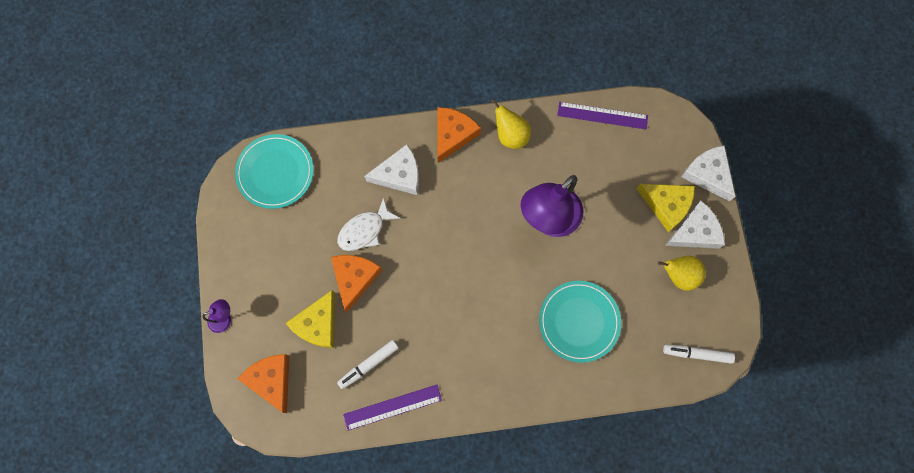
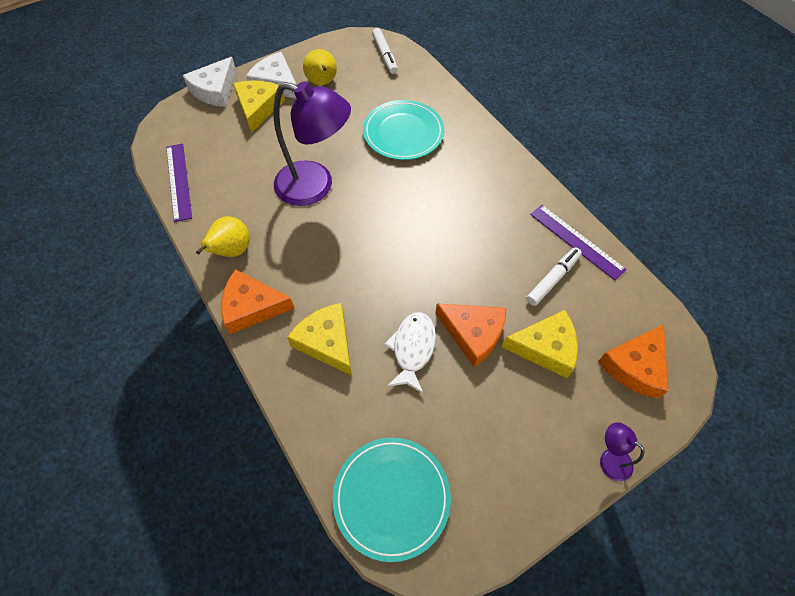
camera: 115 degrees left, 15 degrees down
orange cheese [331,255,382,312] -> orange cheese turned 135 degrees counterclockwise [435,303,506,367]
white fish [337,197,401,251] -> white fish turned 105 degrees counterclockwise [384,312,436,394]
white marker [337,340,399,389] -> white marker turned 75 degrees counterclockwise [526,247,582,306]
white cheese [364,144,419,195] -> yellow cheese [287,303,352,376]

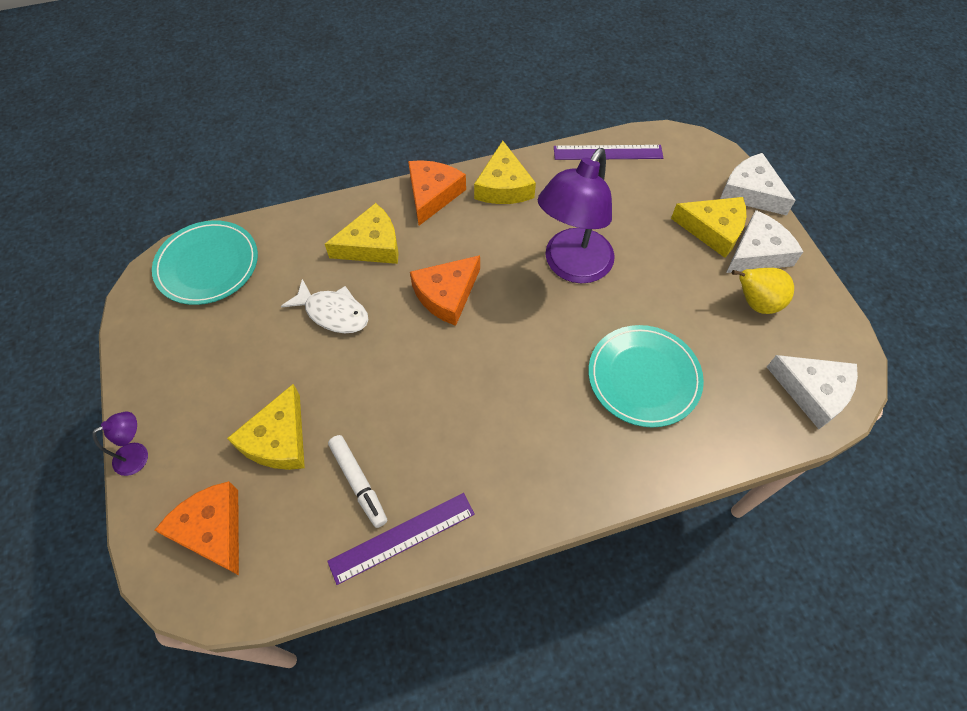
camera: 105 degrees right, 0 degrees up
yellow pear [196,216,250,257] -> yellow cheese [474,141,536,204]
white marker [372,28,398,74] -> white cheese [767,355,858,429]
orange cheese [435,303,506,367] -> orange cheese moved to [410,255,480,326]

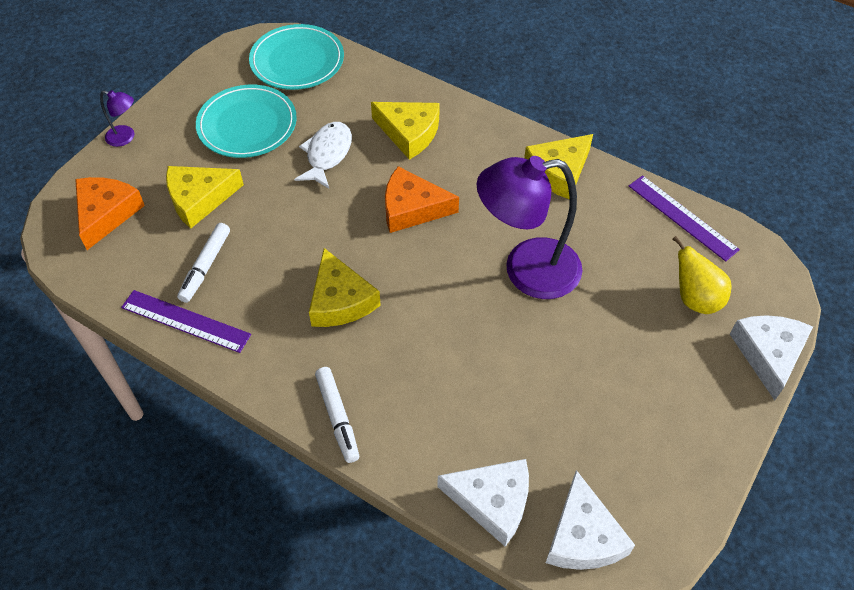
camera: 50 degrees right, 5 degrees down
white fish [281,279,369,333] -> white fish turned 150 degrees counterclockwise [294,122,352,188]
orange cheese [408,160,466,226] -> none
turquoise plate [588,325,704,428] -> turquoise plate moved to [196,85,297,158]
yellow cheese [671,197,746,258] -> yellow cheese moved to [309,248,381,327]
white cheese [726,210,803,273] -> white cheese moved to [437,459,529,547]
yellow pear [732,268,794,314] -> yellow pear moved to [673,236,732,314]
none -> white marker [315,367,359,463]

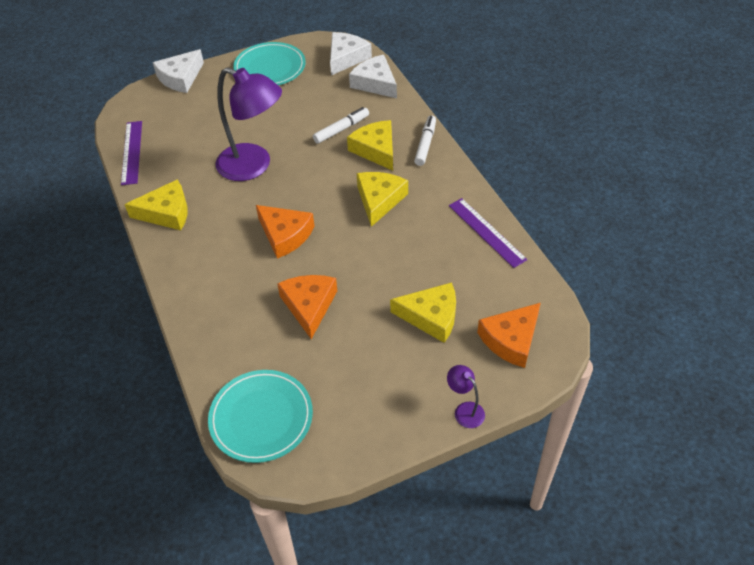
camera: 145 degrees left, 5 degrees down
white marker [177,223,230,303] -> white marker moved to [313,107,369,144]
turquoise plate [196,85,297,158] -> turquoise plate moved to [233,42,306,85]
white fish [294,122,352,188] -> orange cheese [277,275,337,339]
yellow cheese [371,102,440,160] -> yellow cheese moved to [347,120,393,171]
yellow pear [673,236,732,314] -> none

